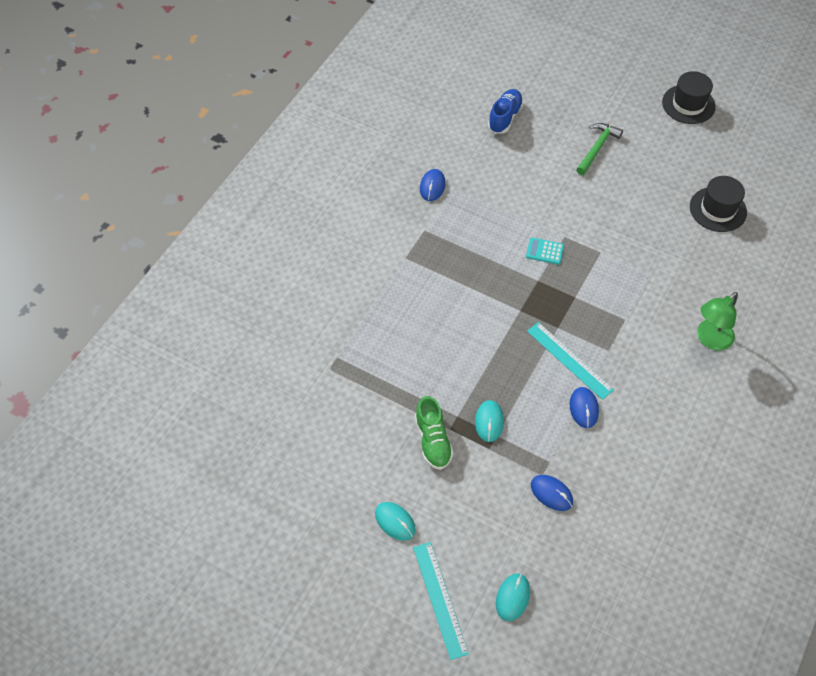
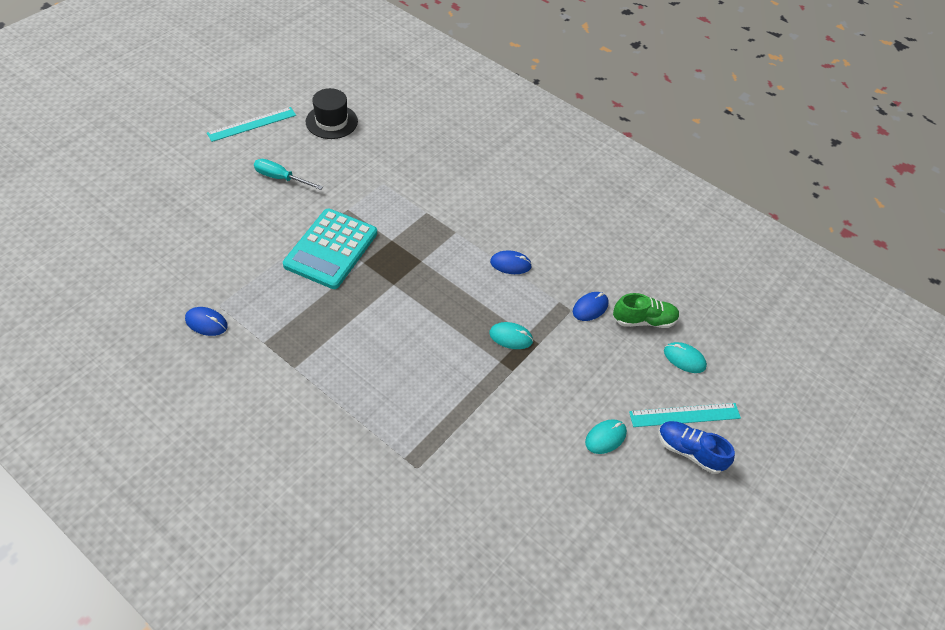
camera: 85 degrees left, 5 degrees down
green shoe [415,396,453,470] -> green shoe moved to [613,293,680,328]
blue shoe [488,89,524,134] -> blue shoe moved to [658,421,735,474]
turquoise calculator [526,238,564,265] -> turquoise calculator [283,209,377,289], size x2.44
turquoise ruler [527,322,614,400] -> turquoise ruler moved to [207,107,296,142]
green hammer [576,123,623,175] -> none
black hat [662,71,716,124] -> none
green lamp [697,292,738,351] -> none
none -> turquoise screwdriver [254,159,323,190]

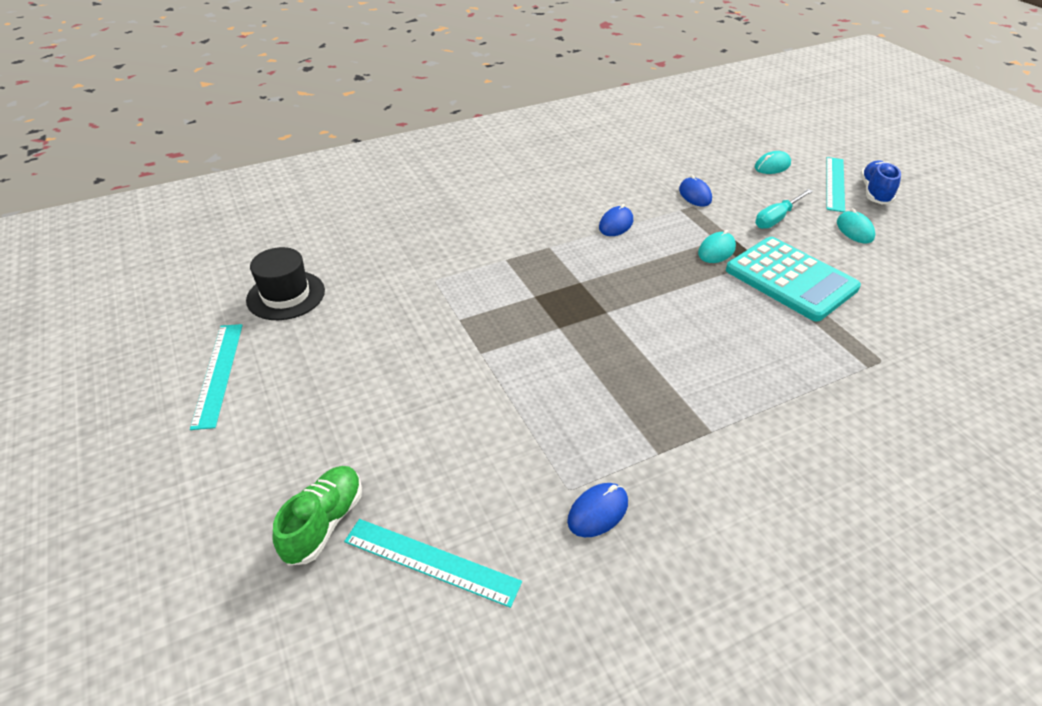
camera: 60 degrees left, 10 degrees down
turquoise screwdriver [254,159,323,190] -> turquoise screwdriver moved to [755,189,813,229]
turquoise calculator [283,209,377,289] -> turquoise calculator moved to [726,237,861,322]
green shoe [613,293,680,328] -> green shoe moved to [273,466,362,565]
blue shoe [658,421,735,474] -> blue shoe turned 135 degrees clockwise [860,161,901,205]
none -> turquoise ruler [344,519,522,608]

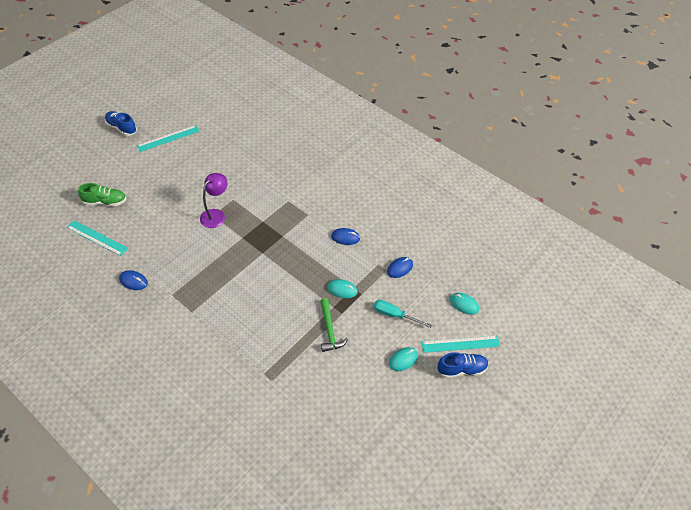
camera: 65 degrees right, 10 degrees up
black hat [246,247,325,320] -> none
turquoise ruler [344,519,522,608] -> turquoise ruler turned 60 degrees counterclockwise [66,220,128,256]
turquoise calculator [726,237,861,322] -> green hammer [320,298,348,352]
none -> blue shoe [105,111,137,136]
none -> purple lamp [200,173,228,228]

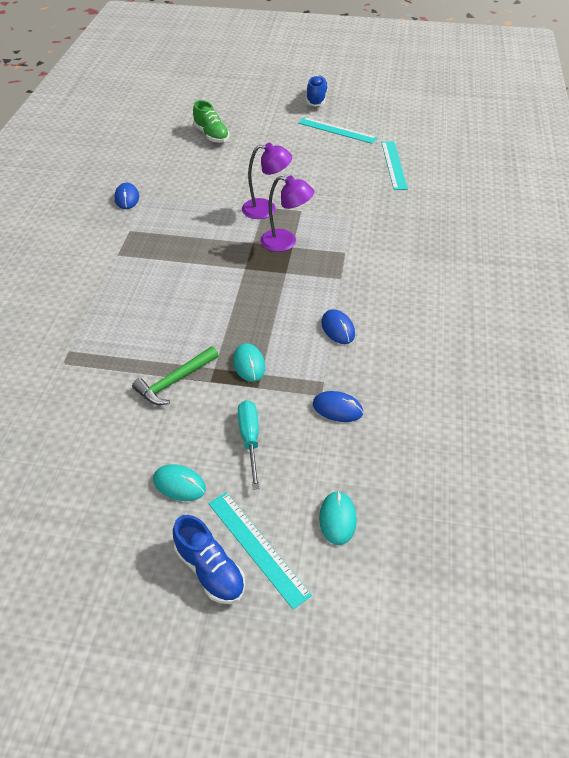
camera: 60 degrees right, 5 degrees down
turquoise ruler [66,220,128,256] -> turquoise ruler moved to [381,141,408,190]
none -> purple lamp [260,175,314,252]

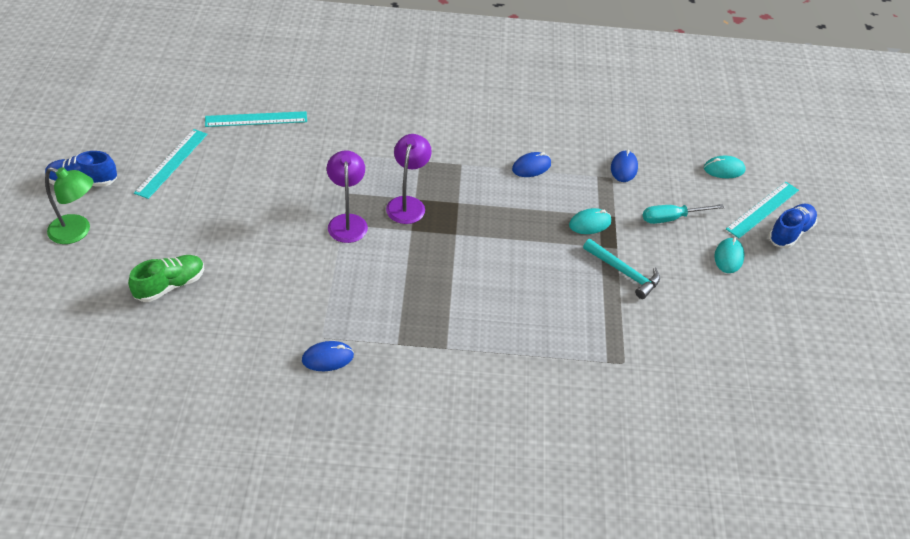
camera: 100 degrees left, 0 degrees up
green hammer [132,346,219,405] -> turquoise hammer [583,239,660,299]
none -> green lamp [45,167,93,244]

